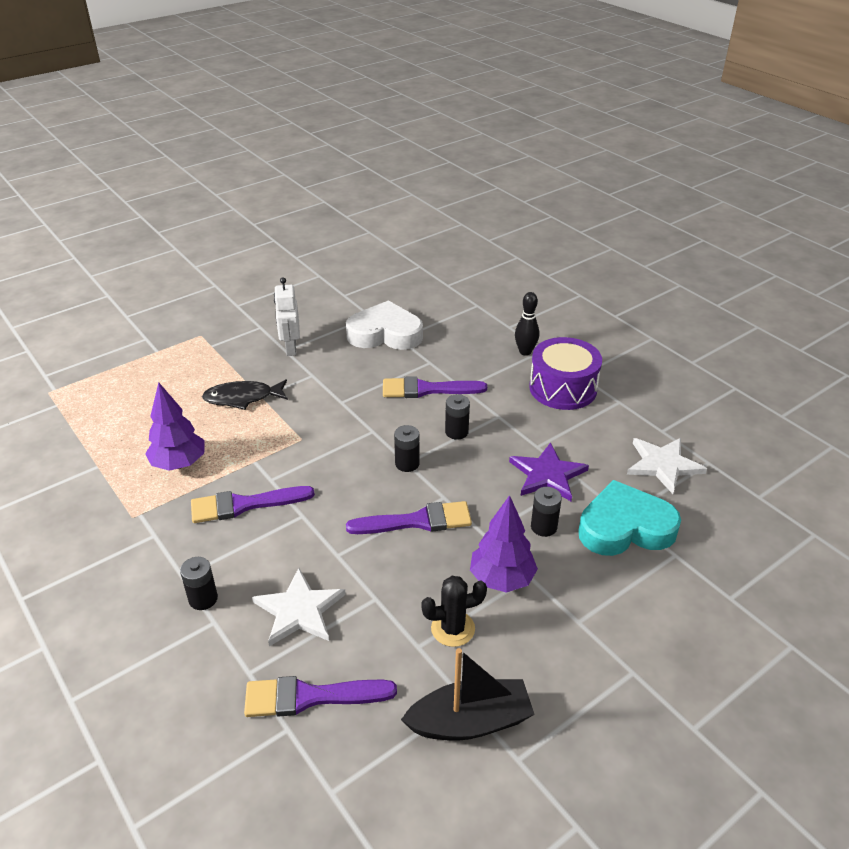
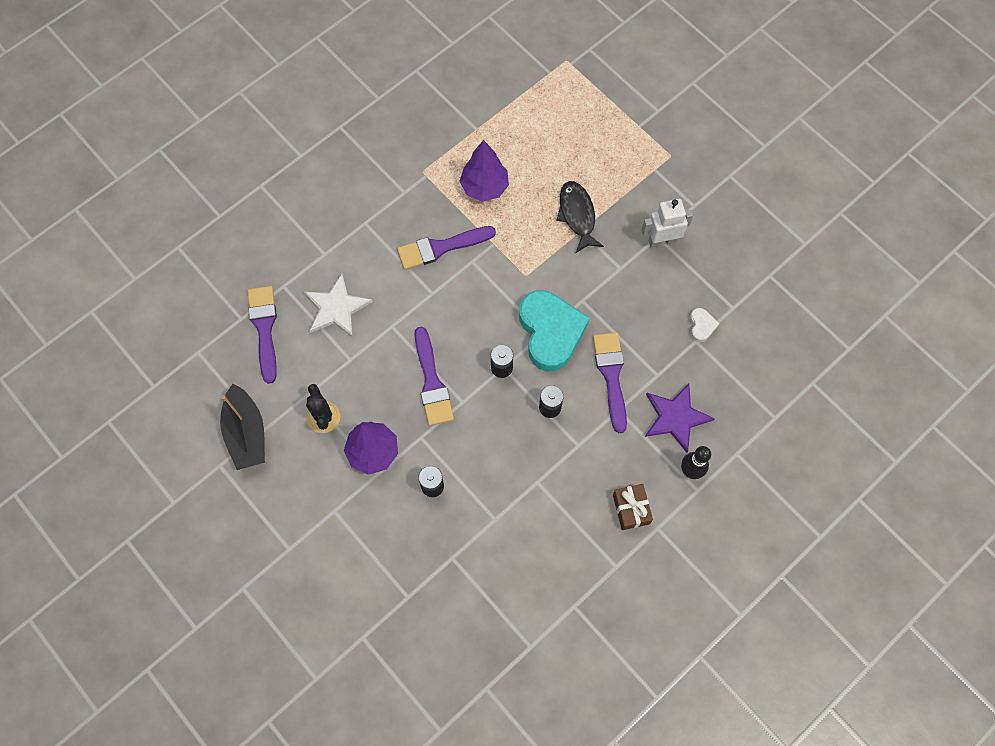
camera: 85 degrees right, 30 degrees up
black battery [180,557,218,610] -> none
purple brush [191,486,315,523] -> purple brush turned 90 degrees counterclockwise [397,226,496,270]
white heart [346,300,423,350] -> white heart [689,308,720,342], size x0.42
purple star [509,442,589,501] -> purple star moved to [645,383,715,453]
purple drum [529,337,602,410] -> brown gift [613,484,653,530]
turquoise heart [578,480,681,556] -> turquoise heart moved to [519,290,590,371]
white star [627,438,707,494] -> none

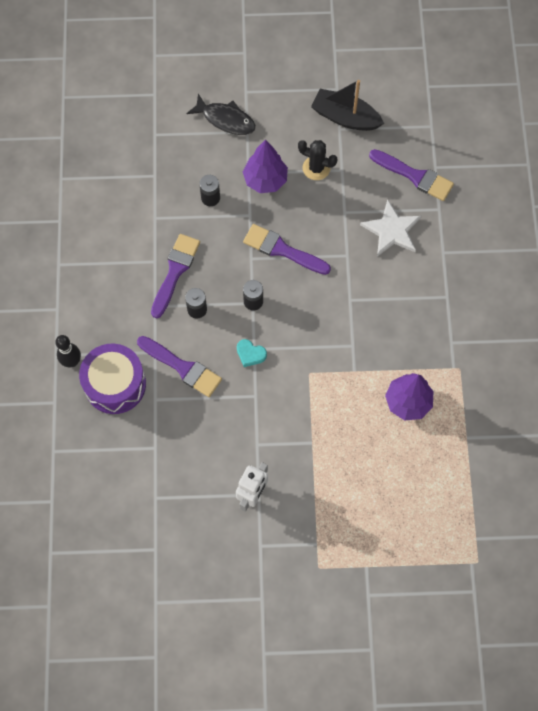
camera: 130 degrees right, 0 degrees up
purple brush [397,226,496,270] -> purple brush moved to [151,234,200,318]
turquoise heart [519,290,590,371] -> turquoise heart [237,339,267,367], size x0.42
black fish [556,181,604,253] -> black fish moved to [186,94,256,135]
brown gift [613,484,653,530] -> none
purple star [645,383,715,453] -> purple drum [79,344,146,414]
white heart [689,308,720,342] -> none

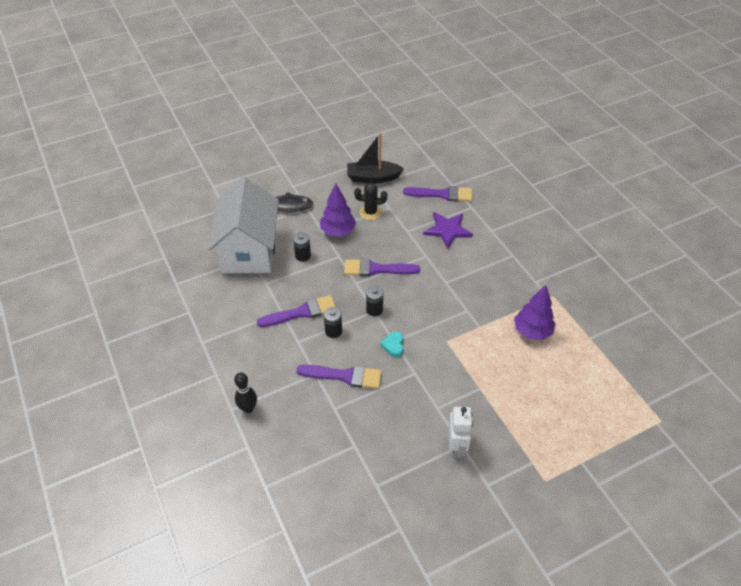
camera: 25 degrees left, 20 degrees down
purple drum [79,344,146,414] -> none
purple brush [151,234,200,318] -> purple brush turned 75 degrees clockwise [257,295,336,327]
turquoise heart [237,339,267,367] -> turquoise heart turned 90 degrees clockwise [381,331,403,357]
white star [360,199,421,256] -> purple star [423,212,473,249]
none -> white house [208,177,279,273]

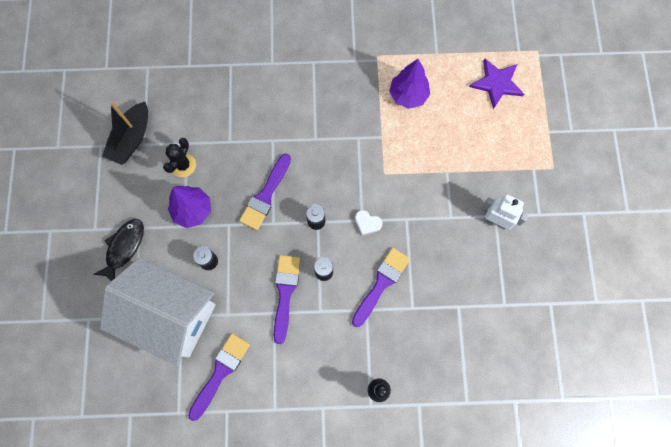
camera: 65 degrees left, 25 degrees up
turquoise heart [381,331,403,357] -> white heart [355,210,383,235]
purple brush [403,186,472,202] -> purple brush moved to [188,334,250,421]
purple star [423,212,473,249] -> purple star moved to [469,58,524,109]

